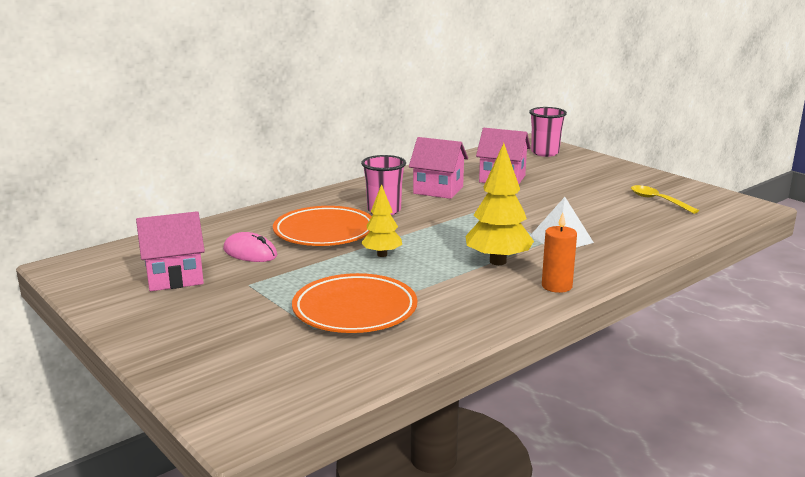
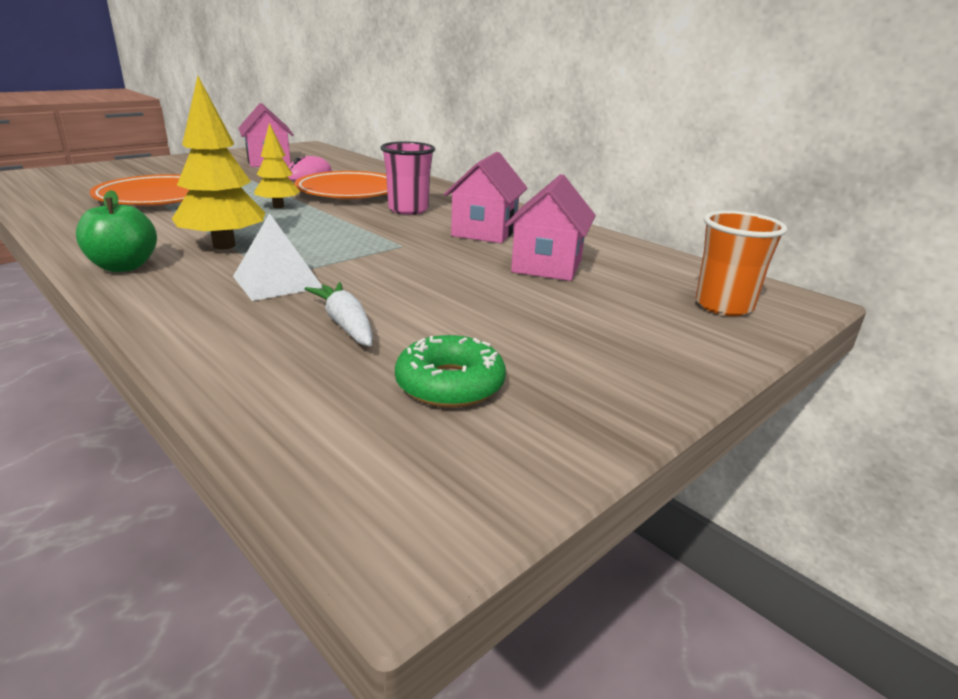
camera: 85 degrees right, 5 degrees up
pink cup [529,107,567,157] -> orange cup [696,211,787,316]
orange candle [542,213,577,293] -> green apple [76,190,157,272]
yellow spoon [631,185,699,214] -> green donut [395,335,506,408]
none -> white carrot [305,282,373,346]

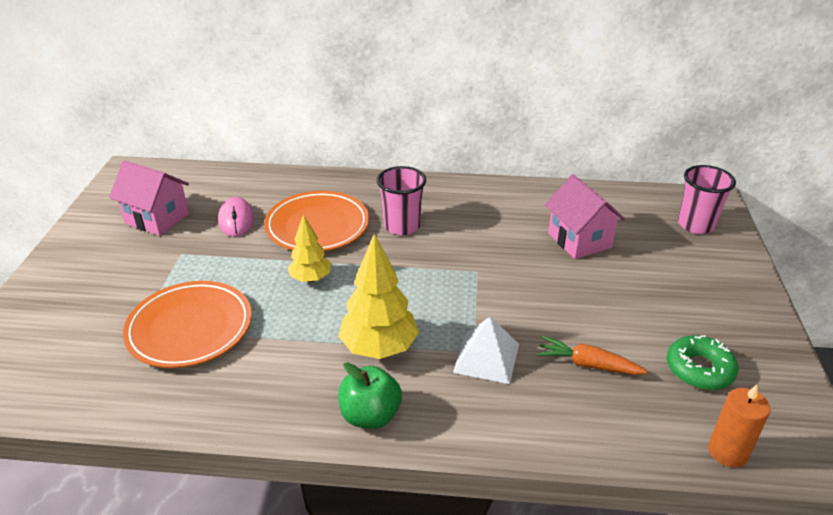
camera: 40 degrees left, 10 degrees up
white carrot [305,282,373,346] -> orange carrot [537,336,648,375]
pink house [444,152,528,243] -> none
orange cup [696,211,787,316] -> pink cup [678,165,736,234]
none -> orange candle [708,384,771,467]

